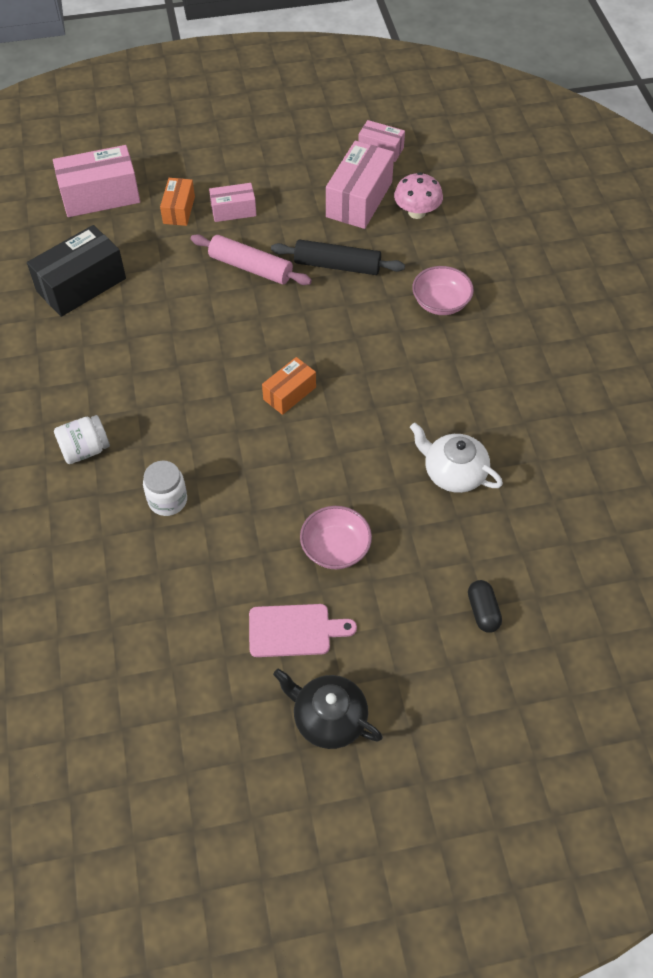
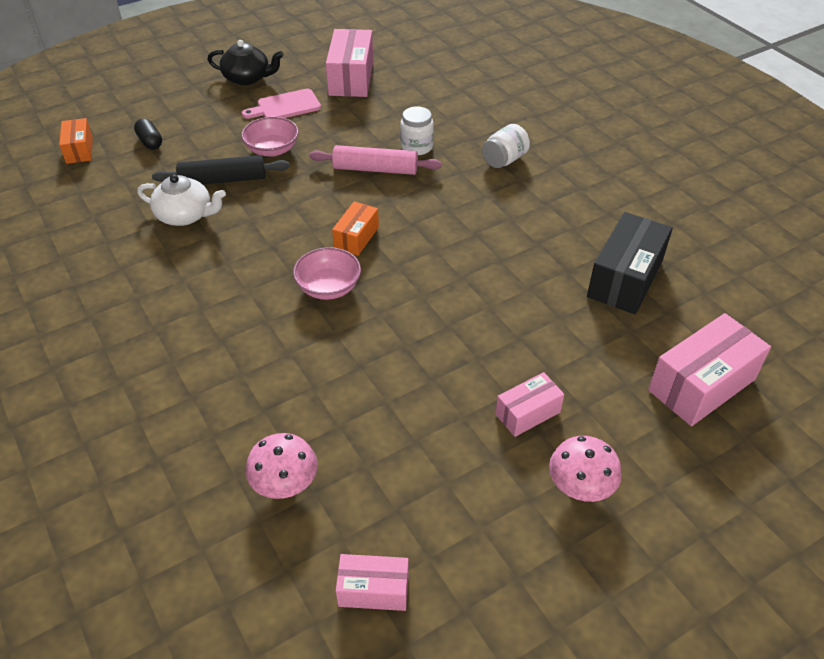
camera: 160 degrees right, 10 degrees down
orange box [160,178,195,226] -> orange box moved to [59,118,93,164]
pink rolling pin [191,234,312,285] -> pink rolling pin moved to [309,145,442,175]
black rolling pin [271,239,405,275] -> black rolling pin moved to [152,155,290,184]
pink box [326,141,394,229] -> pink box moved to [326,29,373,97]
pink bowl [412,266,474,315] -> pink bowl moved to [293,247,361,300]
none -> pink mushroom [549,436,622,502]

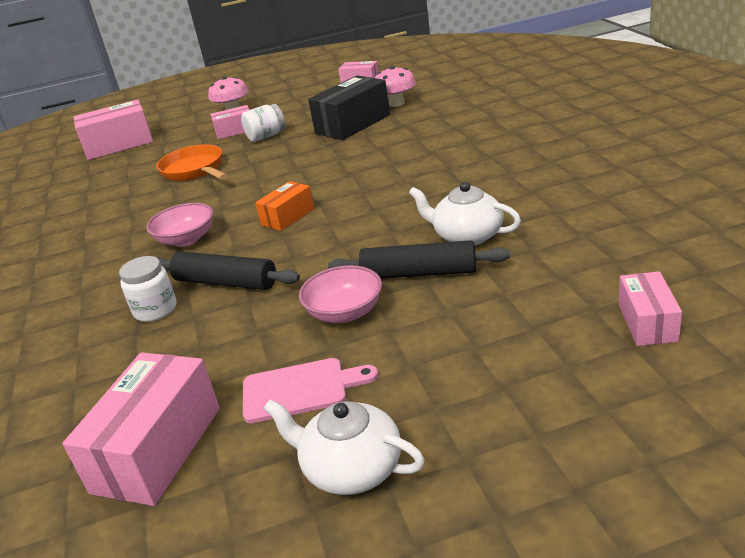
camera: 160 degrees left, 15 degrees down
orange box [59,118,93,164] -> pink box [619,271,682,346]
black capsule [134,118,162,150] -> none
black teapot [208,40,284,85] -> white teapot [264,399,425,495]
pink bowl [293,247,361,300] -> pink bowl moved to [146,203,214,247]
pink rolling pin [309,145,442,175] -> black rolling pin [158,252,300,290]
white jar [482,124,530,168] -> white jar moved to [241,104,285,142]
black box [587,212,673,314] -> black box moved to [308,75,390,140]
none -> orange pan [156,144,228,181]

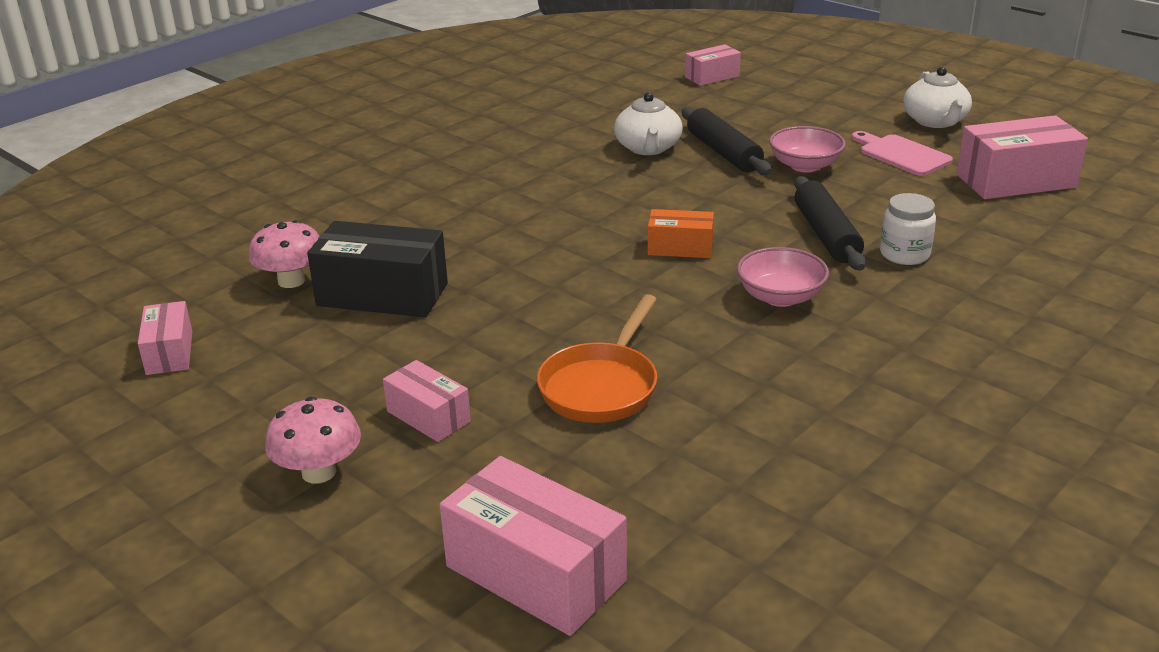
camera: 125 degrees left, 0 degrees up
white jar [241,104,285,142] -> none

